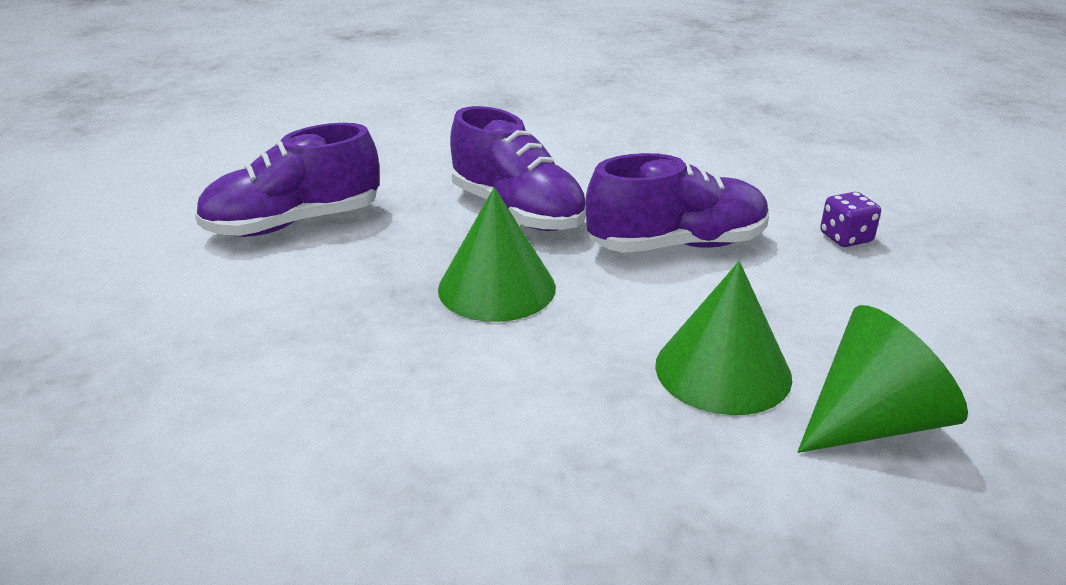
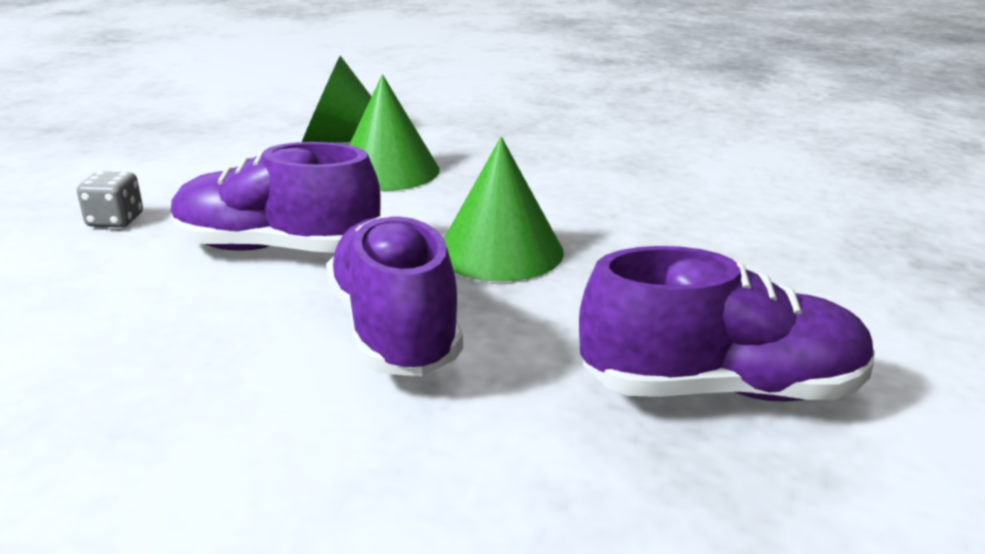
camera: 155 degrees left, 5 degrees down
purple dice [820,192,881,247] -> grey dice [77,172,143,228]

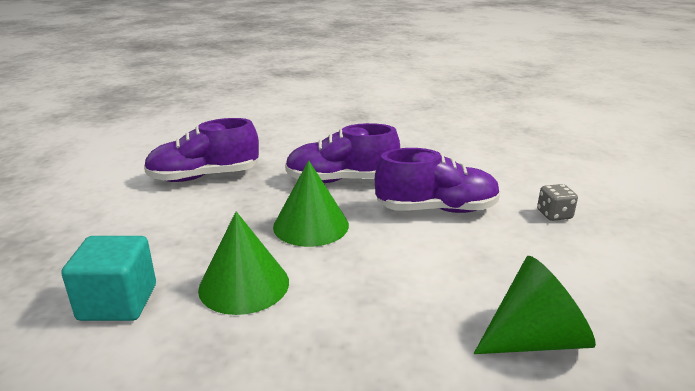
camera: 165 degrees right, 0 degrees up
purple shoe [326,214,463,376] -> purple shoe turned 120 degrees clockwise [285,123,400,183]
green cone [349,75,440,191] -> green cone moved to [198,211,289,315]
none -> turquoise cube [61,236,156,321]

